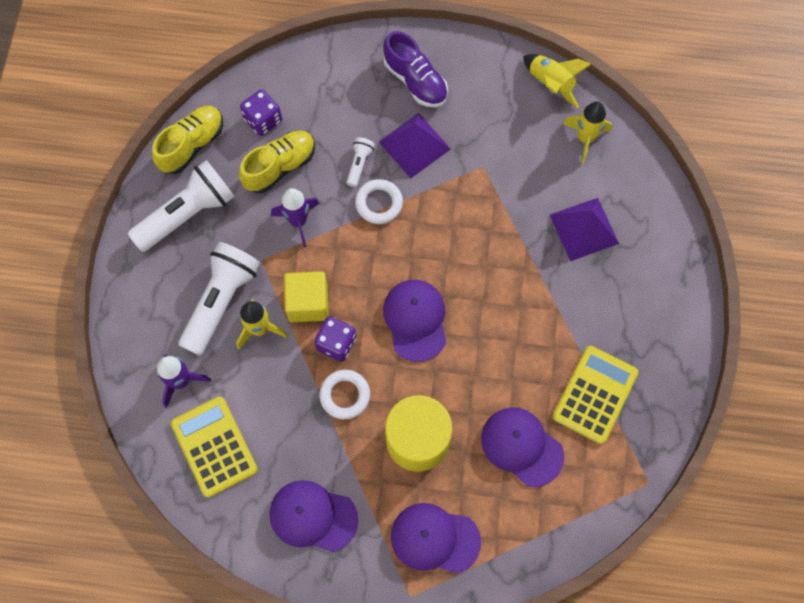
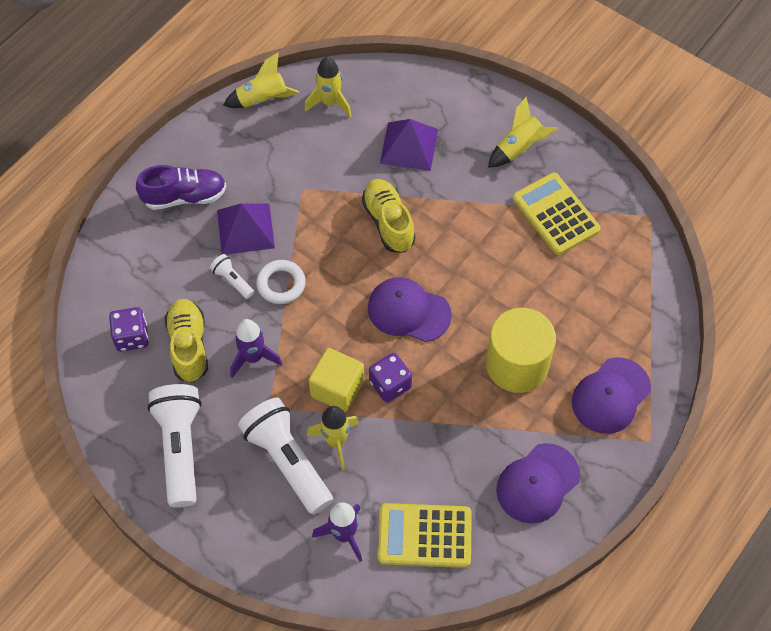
camera: 60 degrees left, 10 degrees down
yellow shoe [152,106,223,174] -> yellow shoe moved to [362,179,415,253]
white ring [319,370,370,419] -> none
purple cap [481,407,564,487] -> none
none -> yellow rocket [488,97,558,168]

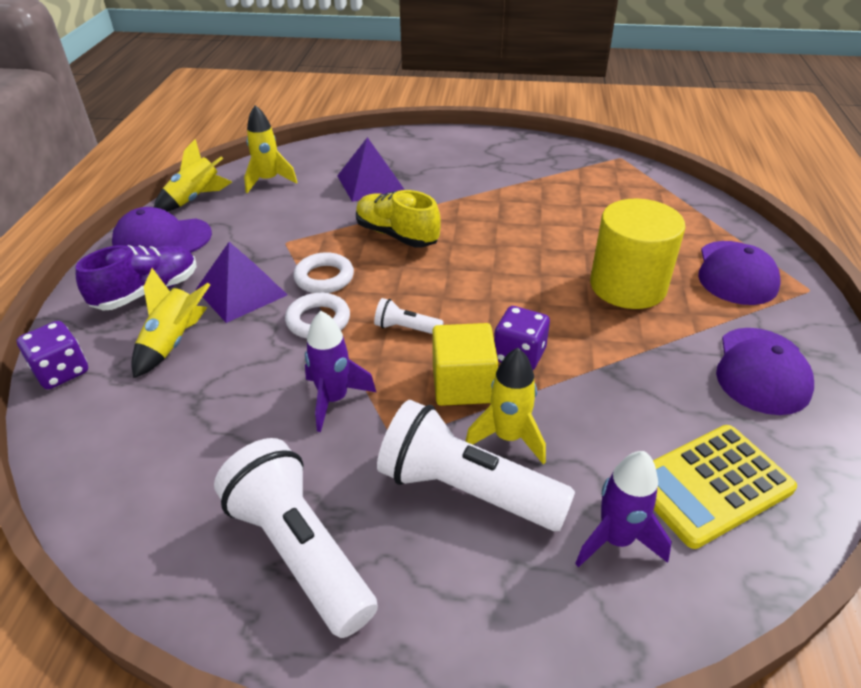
camera: 30 degrees left, 20 degrees down
purple dice [109,307,149,352] -> purple dice moved to [17,321,88,389]
yellow shoe [165,299,208,383] -> none
white flashlight [210,254,254,299] -> white flashlight moved to [374,298,443,334]
purple cap [368,277,452,342] -> purple cap moved to [112,207,212,253]
yellow rocket [488,97,558,168] -> yellow rocket moved to [131,268,210,378]
yellow calculator [513,173,601,255] -> none
none -> white ring [293,252,354,293]

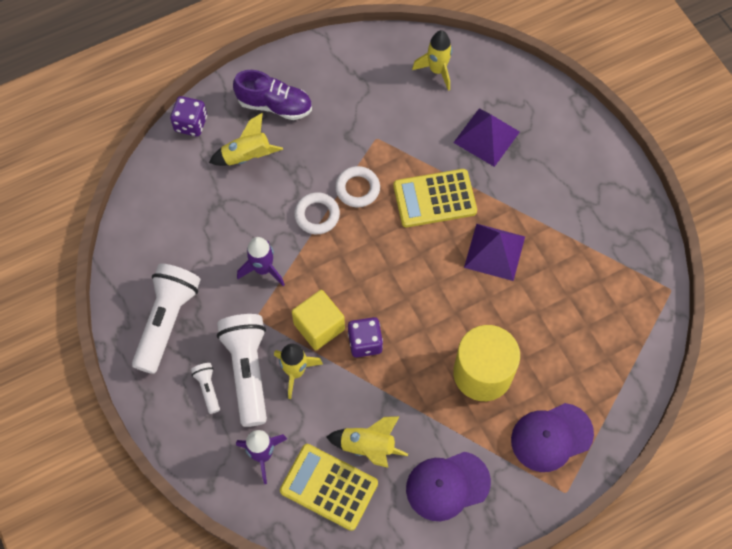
camera: 55 degrees right, 25 degrees up
purple cap [112,207,212,253] -> none
yellow rocket [154,139,232,212] -> yellow rocket moved to [326,416,408,468]
purple pyramid [196,242,287,323] -> purple pyramid moved to [464,224,525,281]
yellow shoe [356,190,441,247] -> yellow calculator [393,169,477,227]
white flashlight [374,298,443,334] -> white flashlight moved to [191,363,220,414]

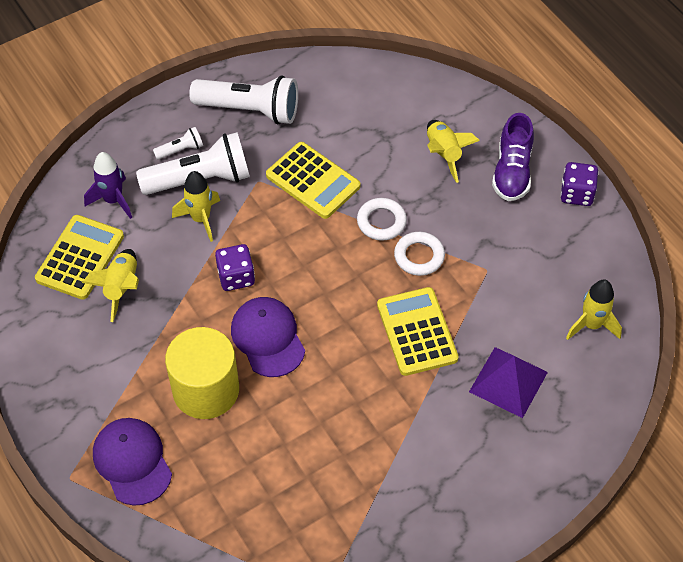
camera: 85 degrees right, 10 degrees down
purple dice [170,96,207,136] -> purple dice moved to [561,162,598,206]
purple rocket [237,237,285,286] -> yellow calculator [266,142,361,219]
yellow cube [292,290,345,350] -> none
purple cap [406,452,491,521] -> purple cap moved to [231,297,305,377]
purple pyramid [464,224,525,281] -> none

